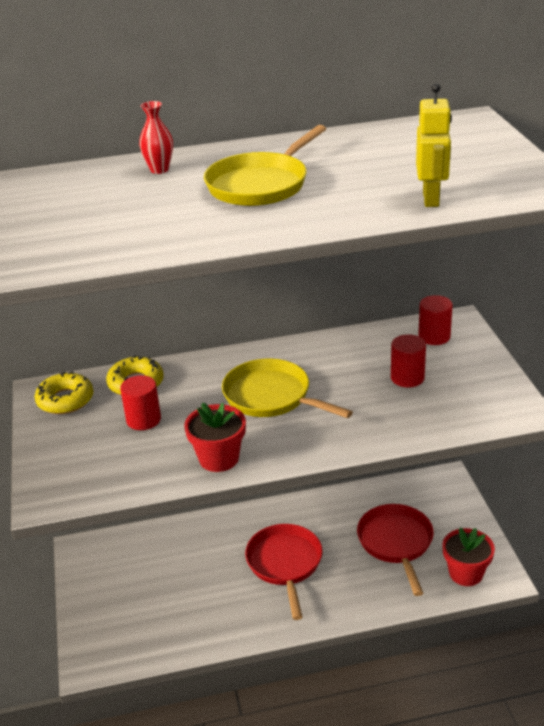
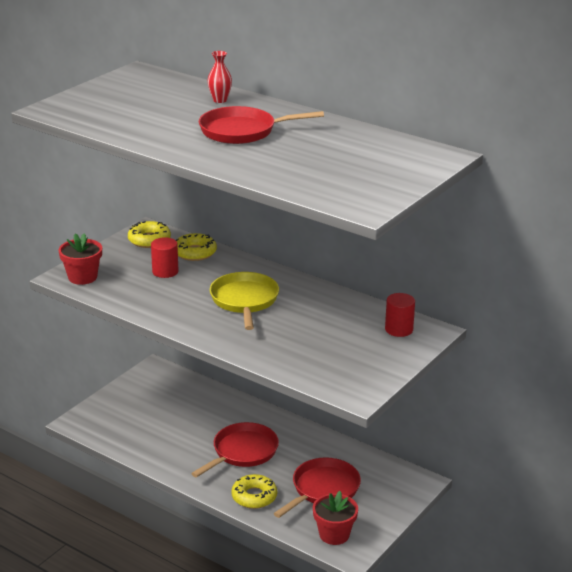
camera: 45 degrees right, 5 degrees down
red flower pot [184,402,246,472] -> red flower pot moved to [58,233,102,285]
yellow pan [204,125,326,206] -> red pan [199,106,324,144]
red cylinder [391,334,426,387] -> none
yellow robot [416,83,452,207] -> none
none -> yellow donut [231,474,277,509]

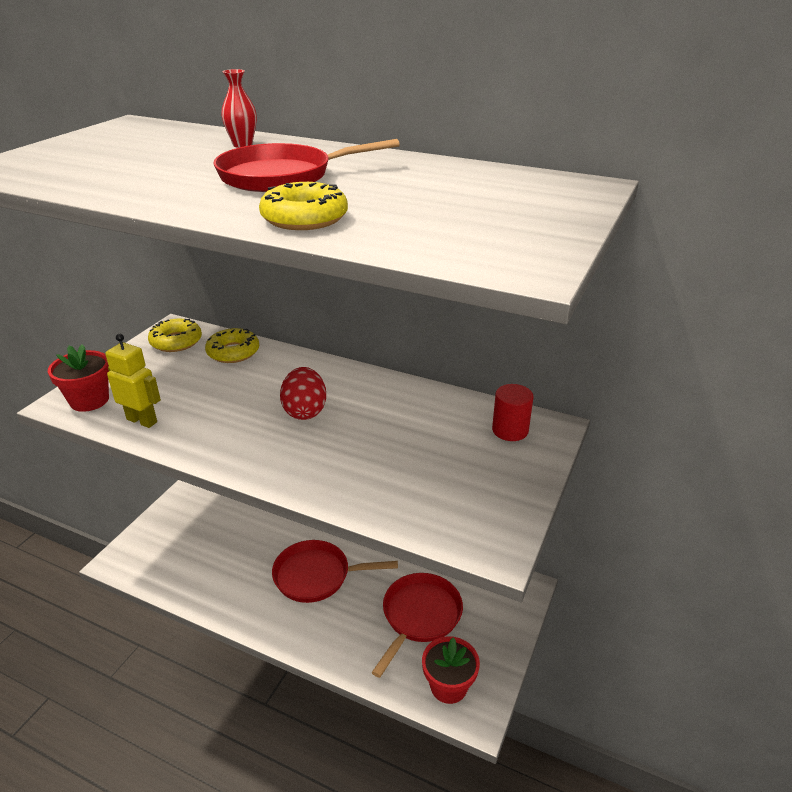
camera: 10 degrees left, 5 degrees up
red cylinder [151,237,179,278] -> none
red pan [191,422,279,477] -> red pan turned 120 degrees counterclockwise [272,540,398,603]
yellow pan [210,272,279,330] -> red egg [280,367,326,420]
yellow donut [231,474,277,509] -> yellow donut moved to [259,182,348,230]
none -> yellow robot [105,334,161,428]

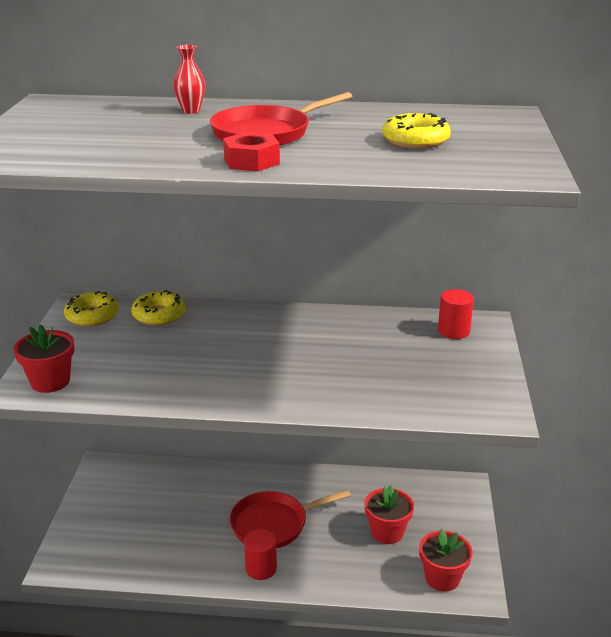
camera: 20 degrees left, 5 degrees down
yellow robot [105,334,161,428] -> none
yellow donut [259,182,348,230] -> yellow donut moved to [383,113,451,149]
red egg [280,367,326,420] -> none
red pan [372,573,463,678] -> red flower pot [364,485,414,544]
none -> red nut [223,132,280,171]
none -> red cylinder [244,529,277,580]

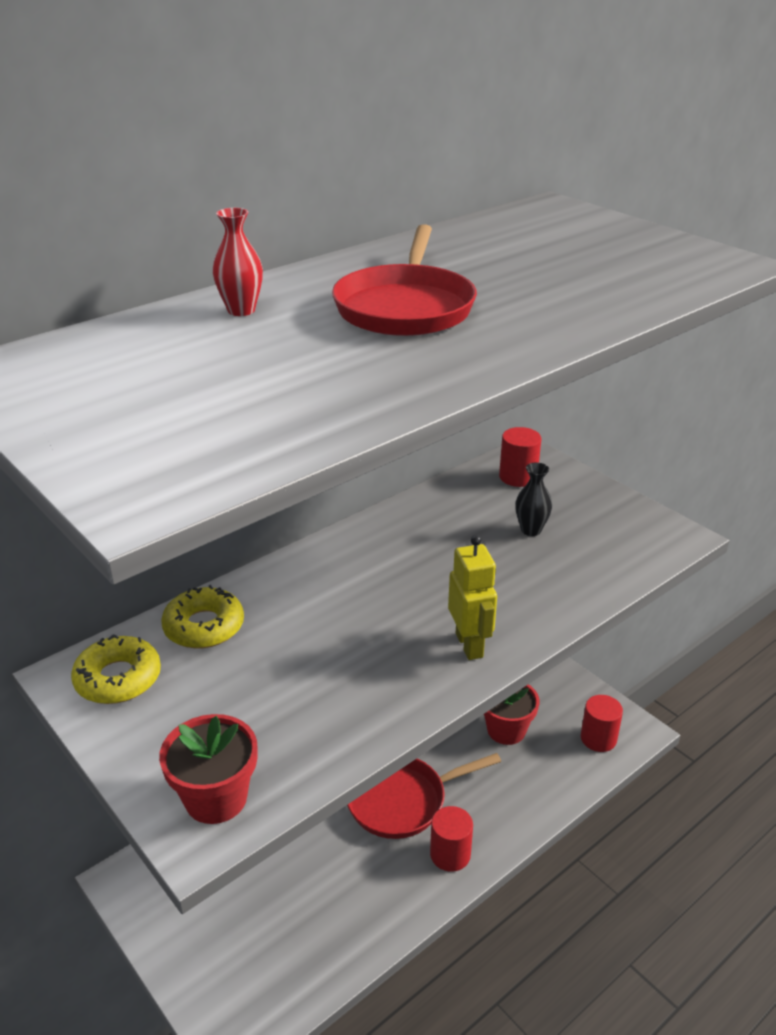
camera: 45 degrees left, 5 degrees up
red nut [223,132,280,171] -> none
red pan [229,490,351,548] -> red pan turned 45 degrees clockwise [347,753,501,839]
yellow donut [383,113,451,149] -> none
red flower pot [419,529,473,592] -> red cylinder [581,695,623,752]
none -> yellow robot [448,535,497,660]
none -> black vase [515,462,552,536]

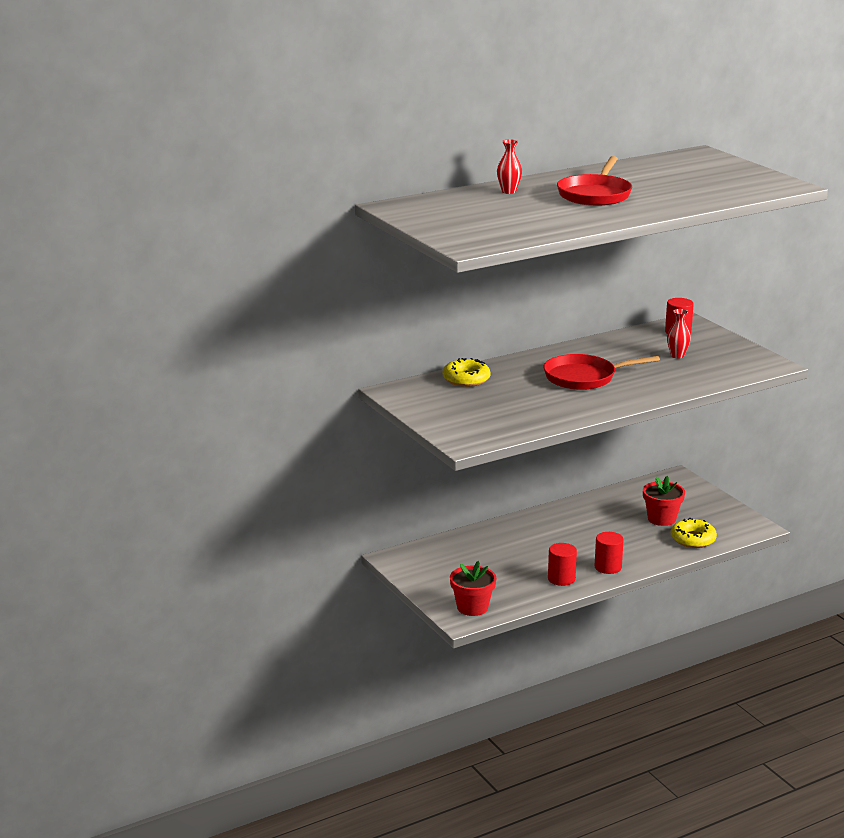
camera: 10 degrees right, 10 degrees down
yellow donut [71,634,161,704] -> yellow donut moved to [671,518,717,548]
red flower pot [159,714,258,824] -> red flower pot moved to [450,561,496,616]
red pan [347,753,501,839] -> red pan moved to [544,354,660,390]
yellow robot [448,535,497,660] -> none
black vase [515,462,552,536] -> red vase [667,309,691,359]
red cylinder [581,695,623,752] -> red cylinder moved to [548,543,577,586]

